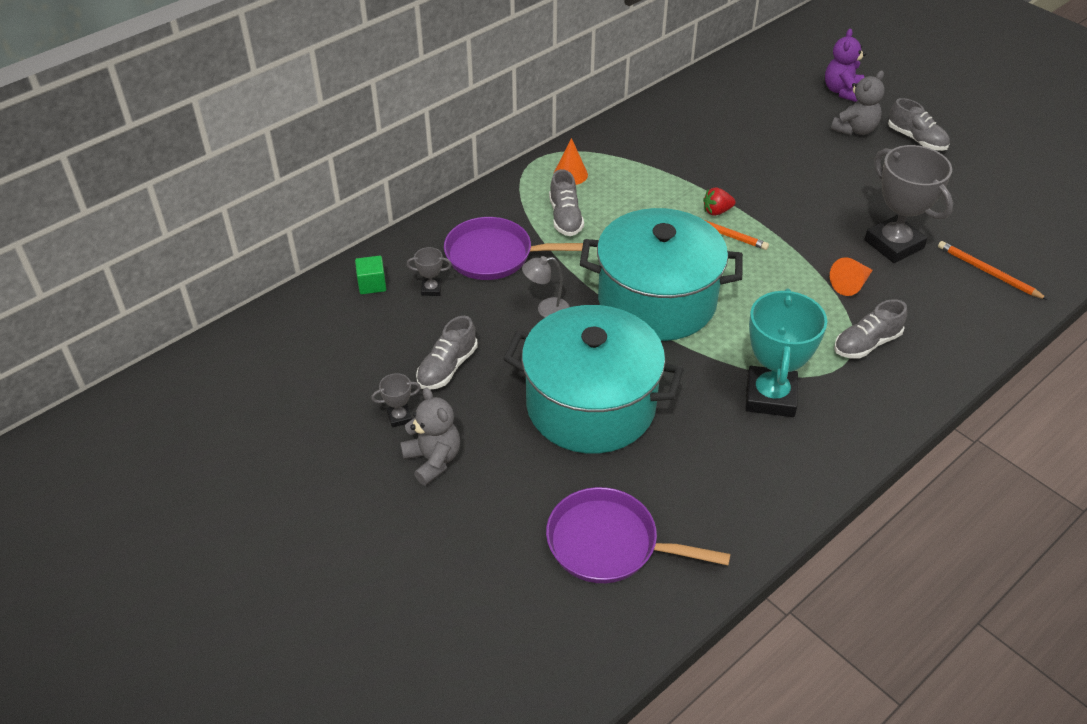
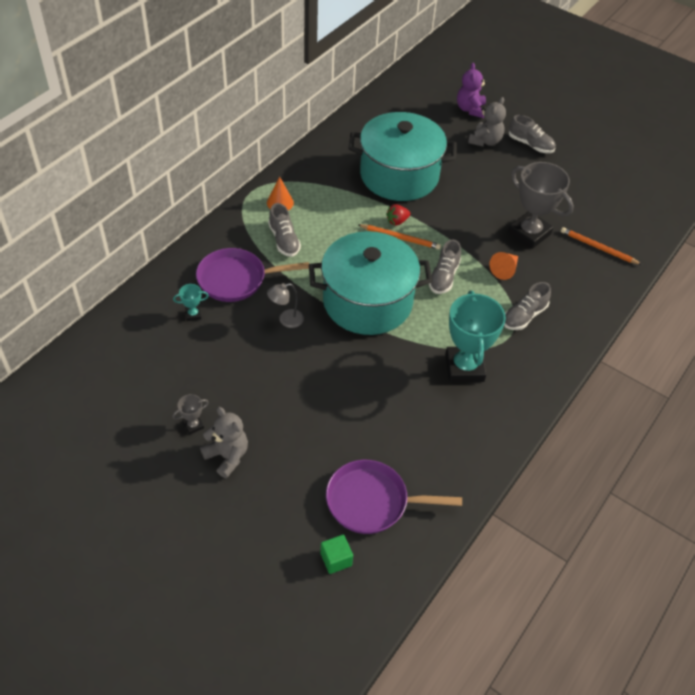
camera: 15 degrees left, 5 degrees up
green cube [355,256,386,294] -> green cube moved to [320,535,353,574]
grey trophy [407,247,452,296] -> turquoise trophy [173,284,209,321]
grey shoe [416,316,477,390] -> grey shoe moved to [429,240,461,294]
turquoise pot [503,305,683,454] -> turquoise pot moved to [348,112,457,201]

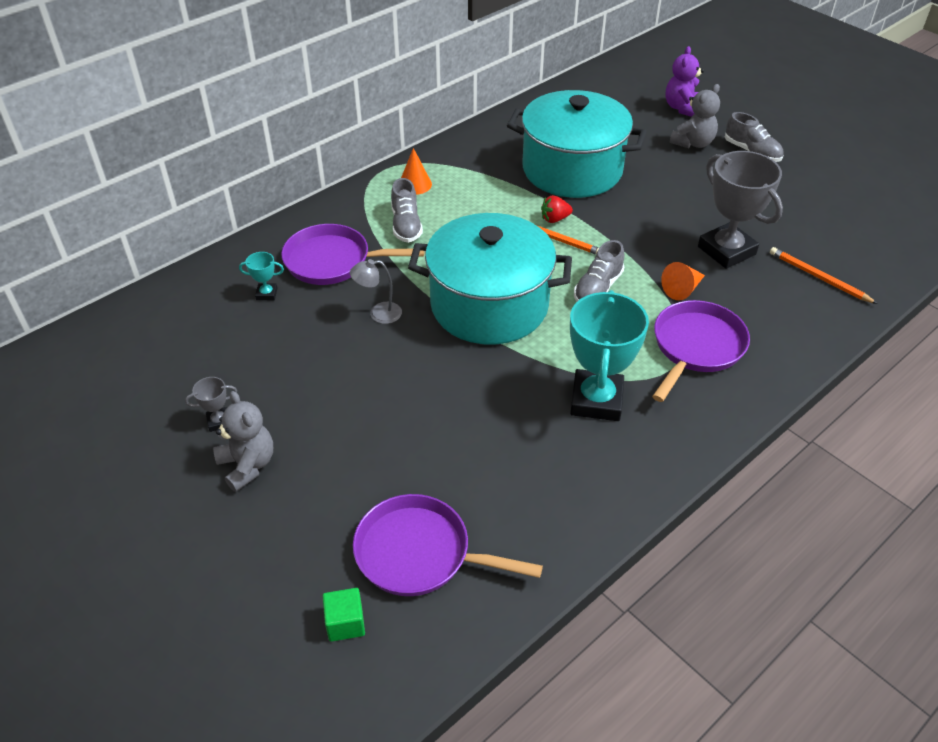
camera: 15 degrees right, 5 degrees down
grey shoe [504,282,551,330] -> purple pan [652,300,750,402]

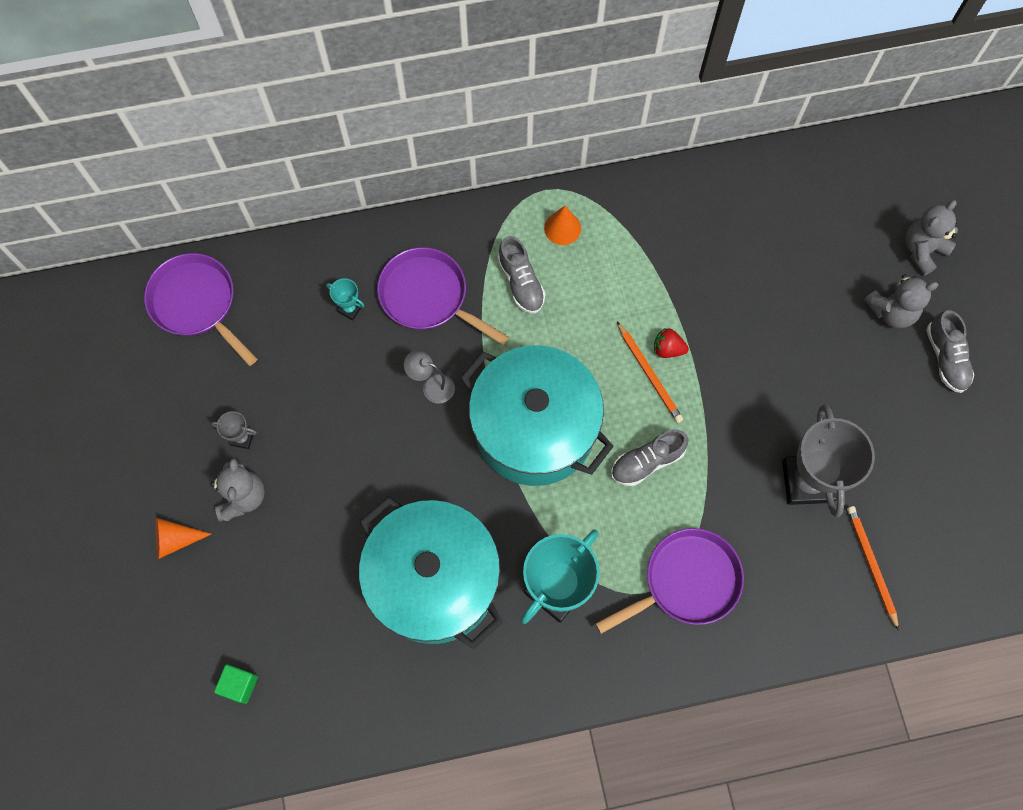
camera: 30 degrees right, 25 degrees up
purple pan [353,494,543,596] -> purple pan moved to [144,253,257,366]
grey shoe [391,178,423,243] -> grey shoe turned 45 degrees counterclockwise [497,236,545,314]
turquoise pot [507,90,647,198] -> turquoise pot moved to [359,496,503,649]
orange cone [661,262,705,300] -> orange cone moved to [155,518,211,559]
purple teddy bear [666,46,704,117] -> grey teddy bear [905,200,958,275]

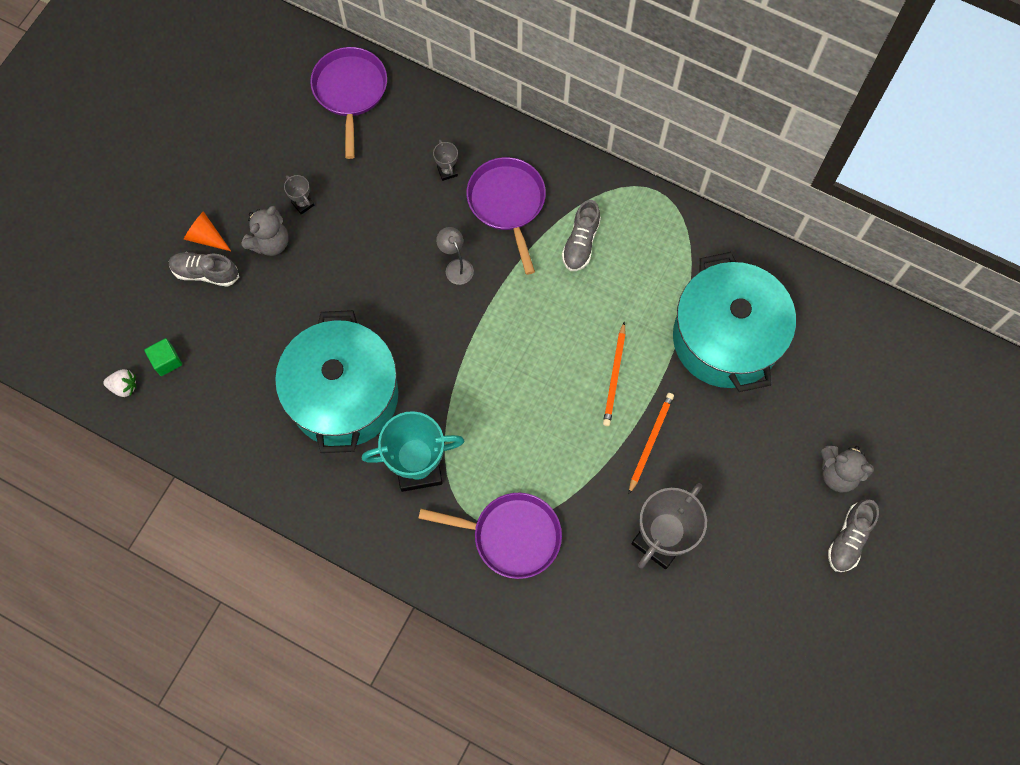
camera: 40 degrees right, 0 degrees up
turquoise trophy [326,278,364,320] -> grey trophy [433,140,458,181]
turquoise pot [460,345,614,486] -> turquoise pot moved to [673,252,796,392]
orange cone [544,206,581,245] -> none
grey shoe [611,429,688,486] -> grey shoe moved to [169,252,239,287]
red strawberry [654,328,689,358] -> none
orange pencil [847,506,899,631] -> orange pencil moved to [629,393,674,494]
grey teddy bear [905,200,958,275] -> none
none -> white strawberry [103,369,136,397]

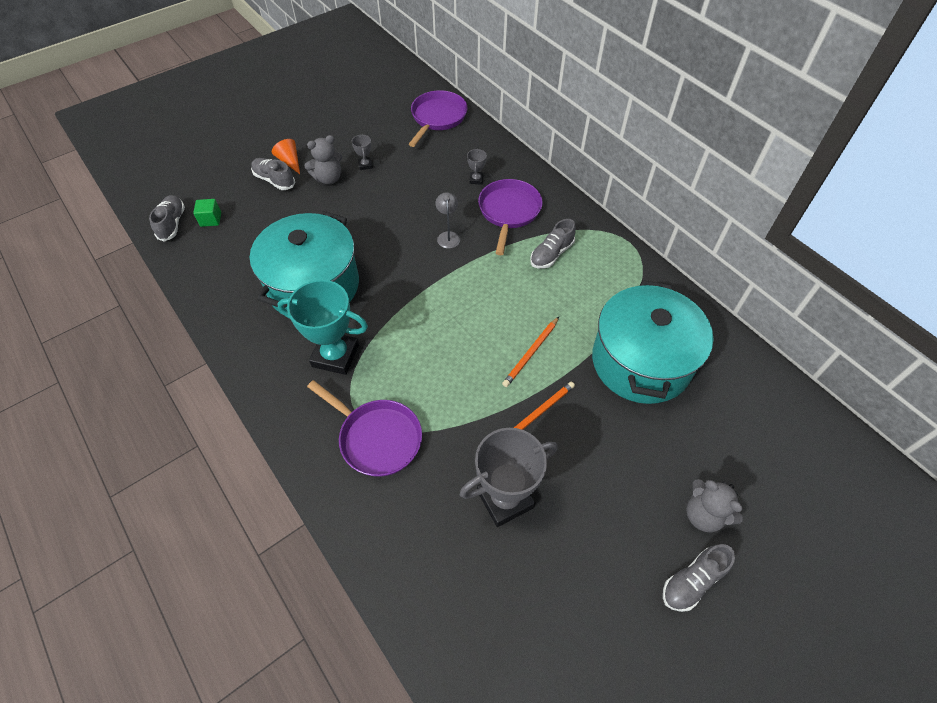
camera: 25 degrees right, 15 degrees down
white strawberry [103,369,136,397] -> grey shoe [149,195,185,242]

